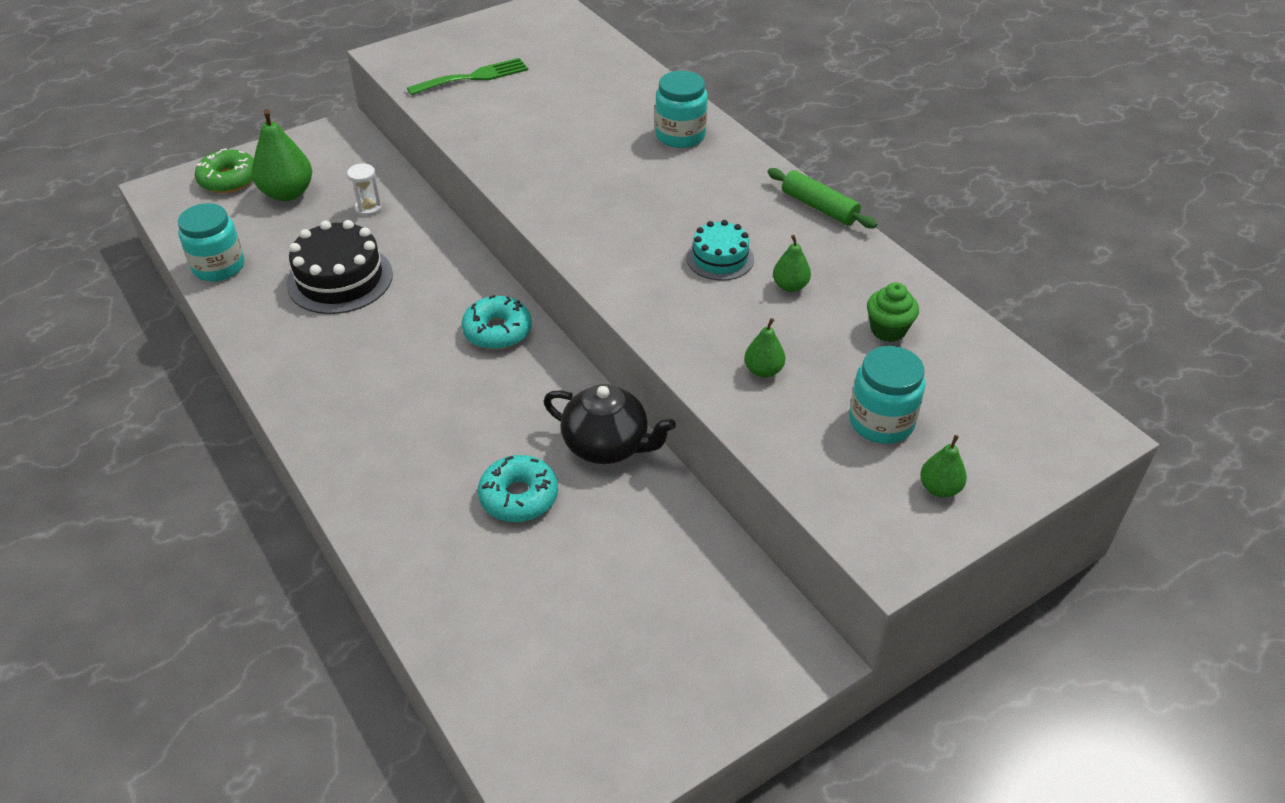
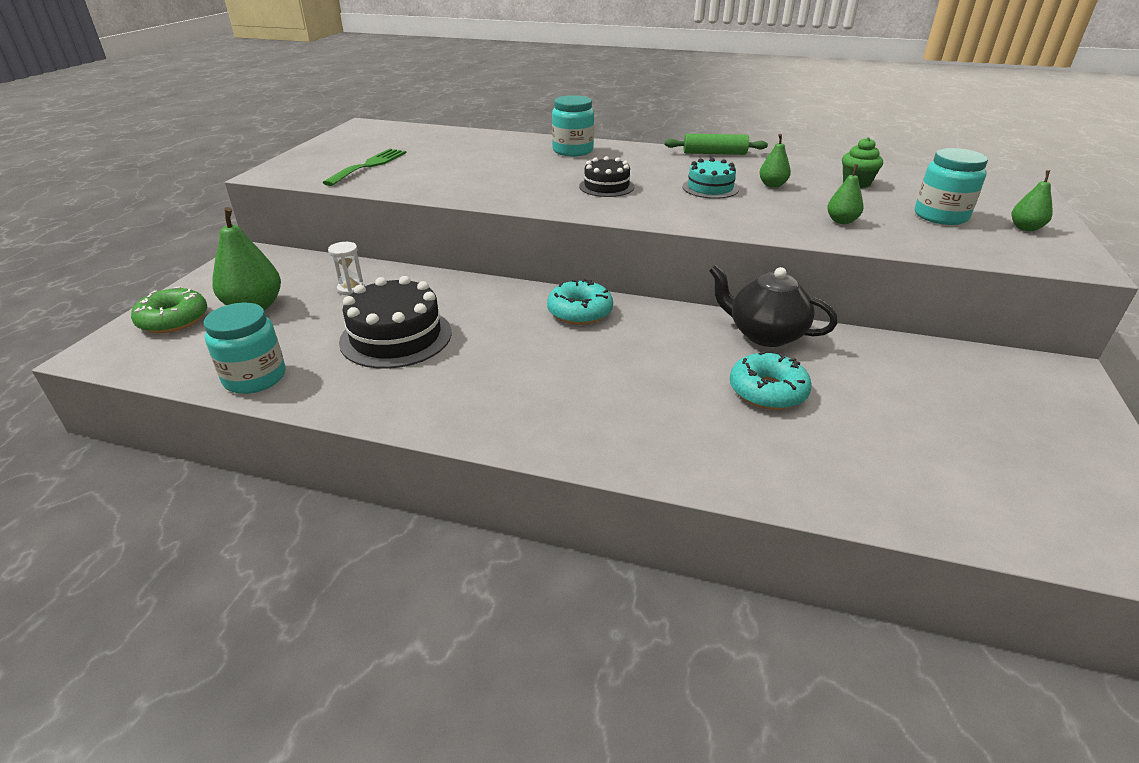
camera: 40 degrees left, 10 degrees down
black teapot [543,384,676,464] -> black teapot turned 135 degrees counterclockwise [709,265,838,347]
none -> black cake [579,156,634,197]

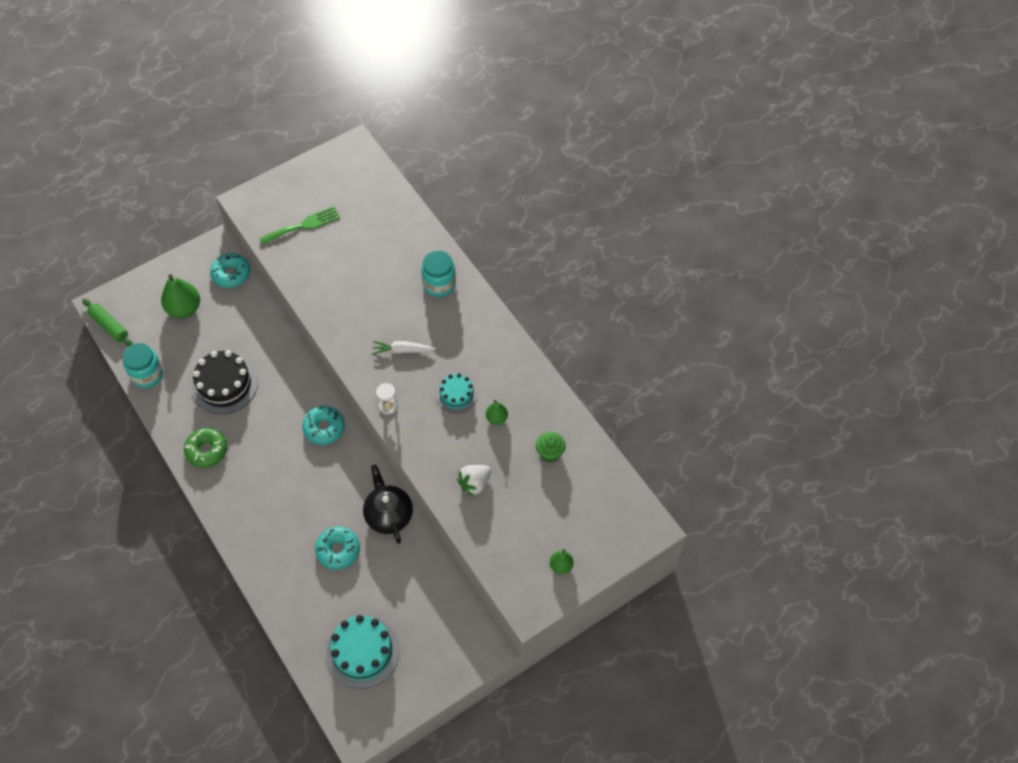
camera: 40 degrees right, 25 degrees up
green donut [131,287,207,333] -> green donut moved to [184,428,227,468]
white hourglass [328,242,365,295] -> white hourglass moved to [376,383,398,415]
black cake [579,156,634,197] -> white carrot [373,341,435,354]
green rolling pin [665,134,768,155] -> green rolling pin moved to [82,299,133,347]
green pear [827,164,864,224] -> white strawberry [457,465,491,496]
turquoise jar [915,148,988,225] -> none
none -> turquoise donut [210,253,250,288]
none -> turquoise cake [326,615,400,689]

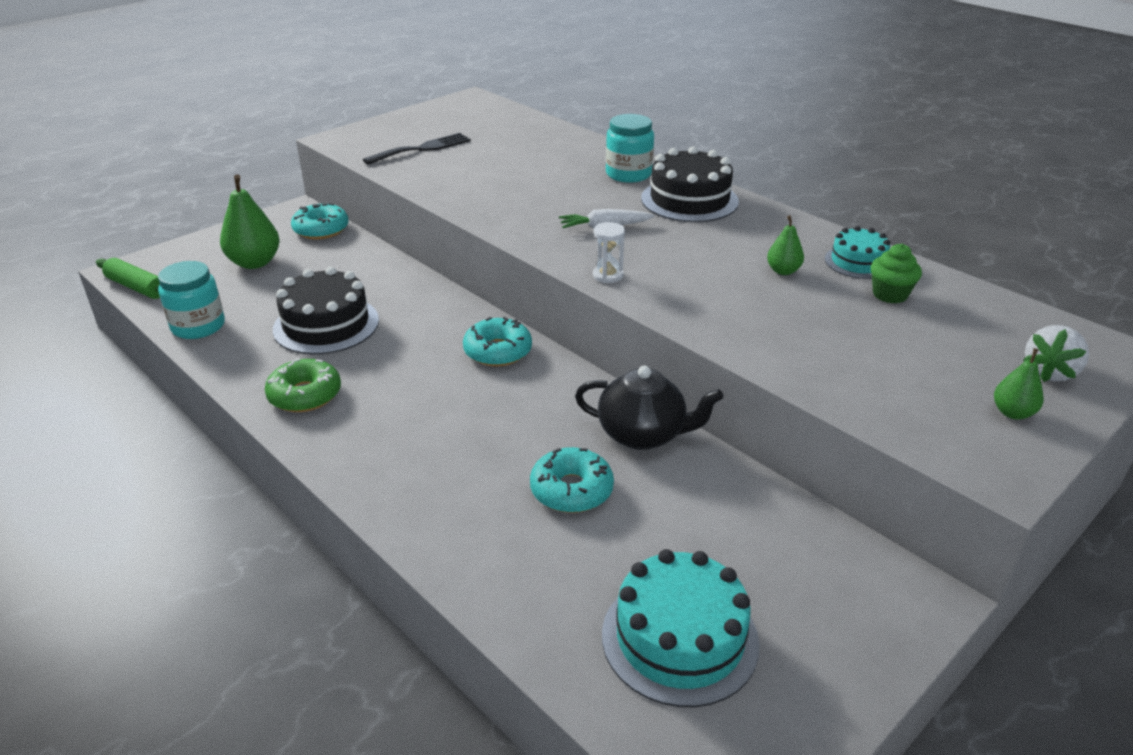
camera: 10 degrees left, 25 degrees down
green fork [259,206,340,245] -> black fork [363,133,471,165]
black teapot [363,464,413,544] -> black teapot turned 135 degrees clockwise [575,366,723,450]
turquoise cake [436,373,477,414] -> turquoise cake moved to [825,226,890,279]
white strawberry [457,465,491,496] -> white strawberry moved to [1023,325,1089,382]
none -> black cake [641,146,739,222]

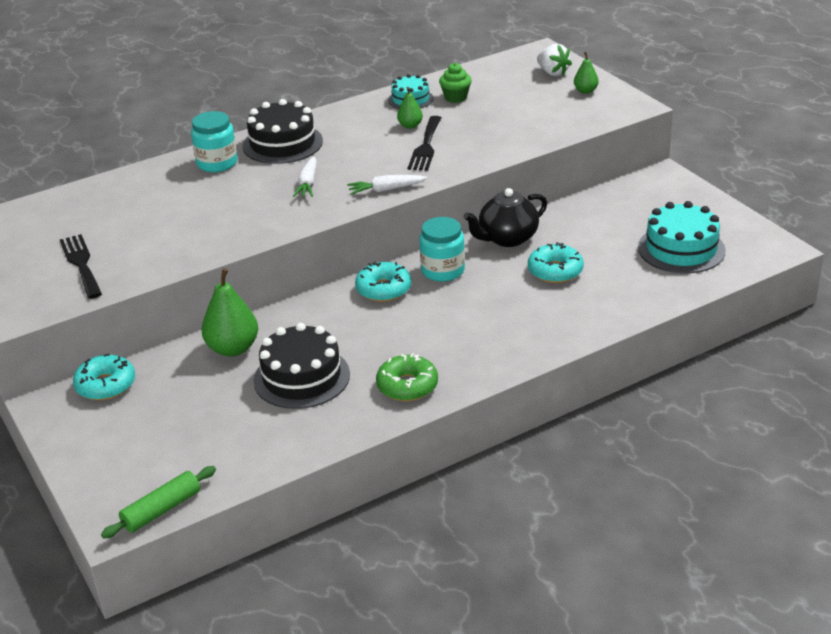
camera: 75 degrees left, 0 degrees up
turquoise jar [158,261,225,339] -> turquoise jar moved to [420,217,465,282]
green pear [220,174,280,269] -> green pear moved to [202,268,258,357]
black teapot [575,366,723,450] -> black teapot turned 150 degrees counterclockwise [463,188,547,247]
white hourglass [593,222,625,283] -> white carrot [347,175,427,195]
none -> black fork [408,116,441,171]

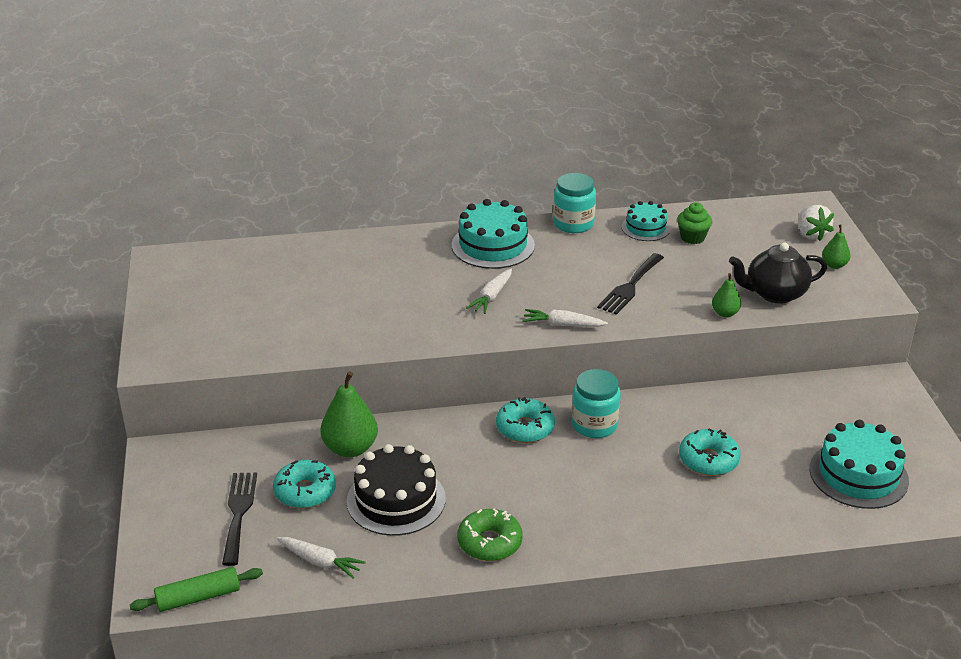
camera: 20 degrees right, 0 degrees up
black fork [60,234,102,299] -> black fork moved to [222,472,257,566]
turquoise donut [73,354,135,400] -> turquoise donut moved to [273,460,336,508]
turquoise jar [191,111,237,172] -> turquoise jar moved to [553,173,596,233]
black cake [242,99,323,164] -> turquoise cake [451,199,535,269]
green pear [397,87,423,129] -> green pear moved to [712,273,741,317]
black teapot [463,188,547,247] -> black teapot moved to [729,243,827,304]
none -> white carrot [277,537,365,579]

